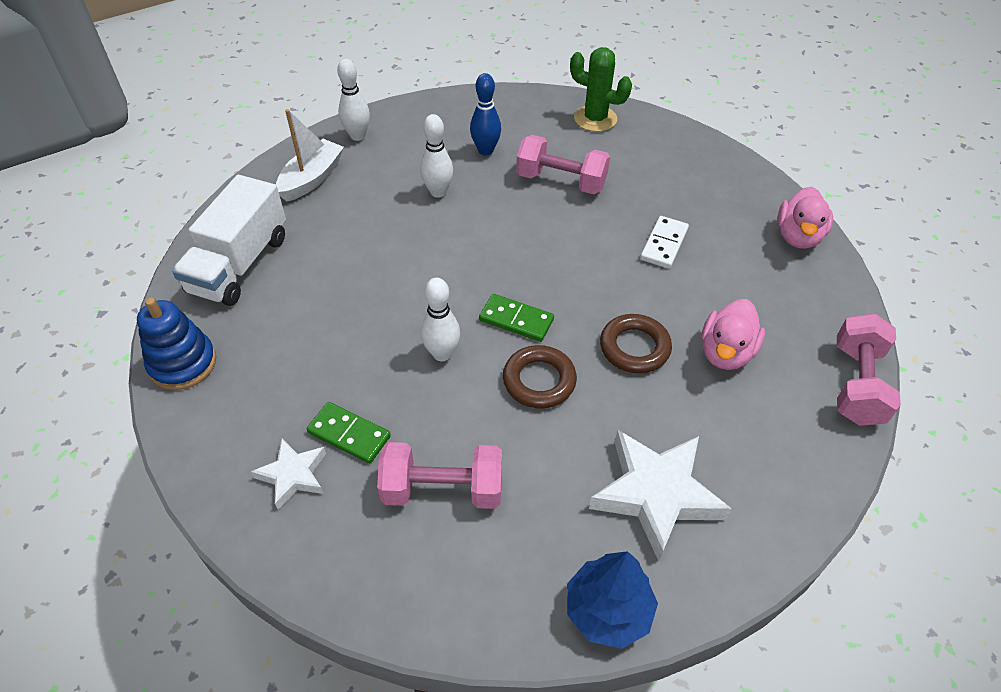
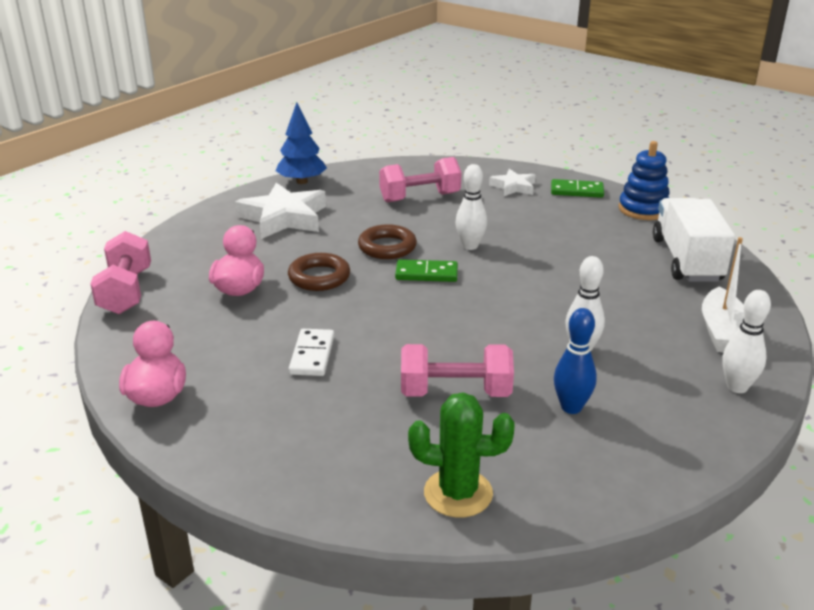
camera: 160 degrees right, 20 degrees down
green domino [307,402,391,464] -> green domino moved to [551,179,604,198]

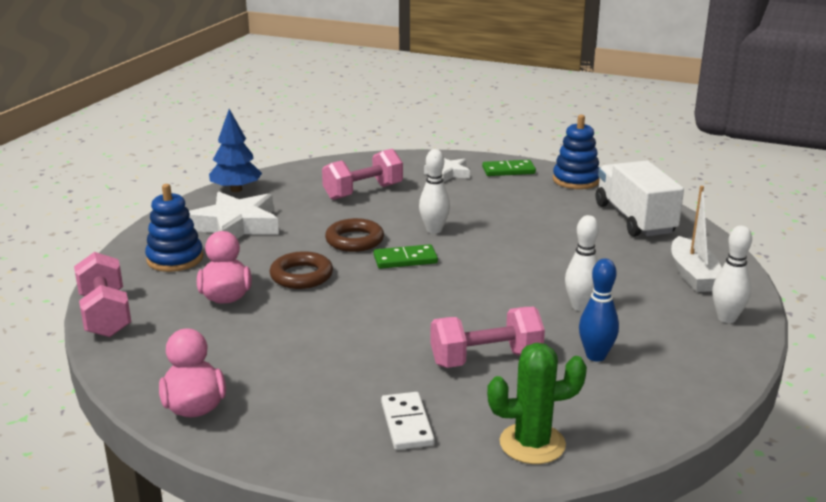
camera: 15 degrees left, 5 degrees down
white domino [289,329,334,376] -> white domino moved to [381,392,435,450]
none -> blue stacking toy [145,184,203,272]

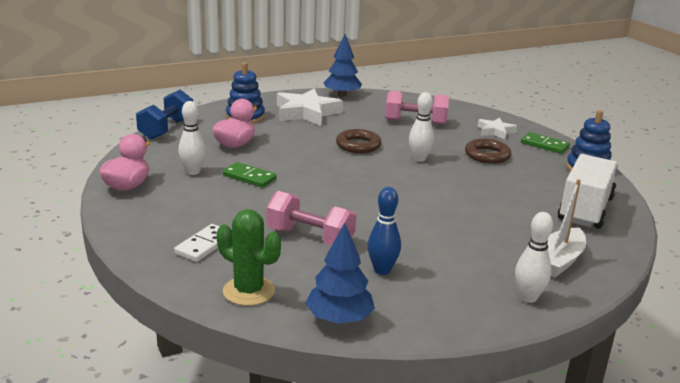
camera: 40 degrees right, 0 degrees up
pink dumbbell [74,252,131,337] -> blue dumbbell [136,89,193,140]
brown ring [270,251,333,289] -> brown ring moved to [465,139,511,164]
green domino [373,244,438,269] -> green domino moved to [223,162,277,188]
white bowling pin [565,215,599,311] -> white bowling pin moved to [178,101,206,175]
none -> blue tree [305,222,375,324]

